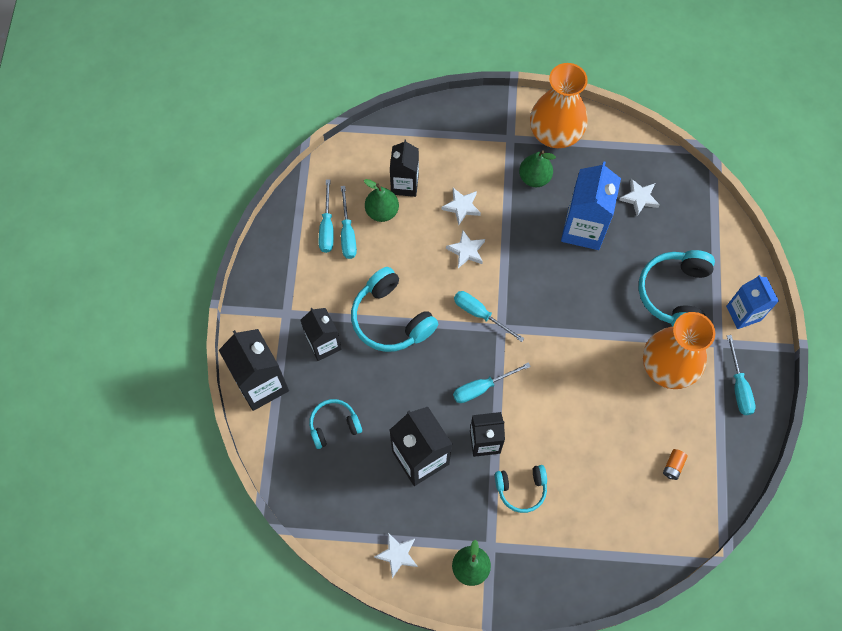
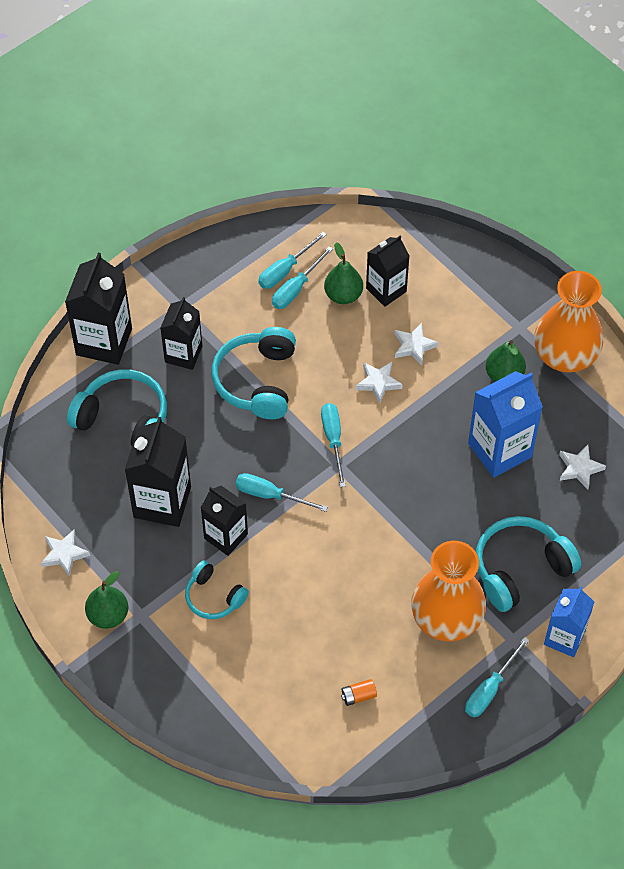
camera: 45 degrees right, 10 degrees down
turquoise headphones [309,399,362,449] -> turquoise headphones [67,369,167,446], size x1.67

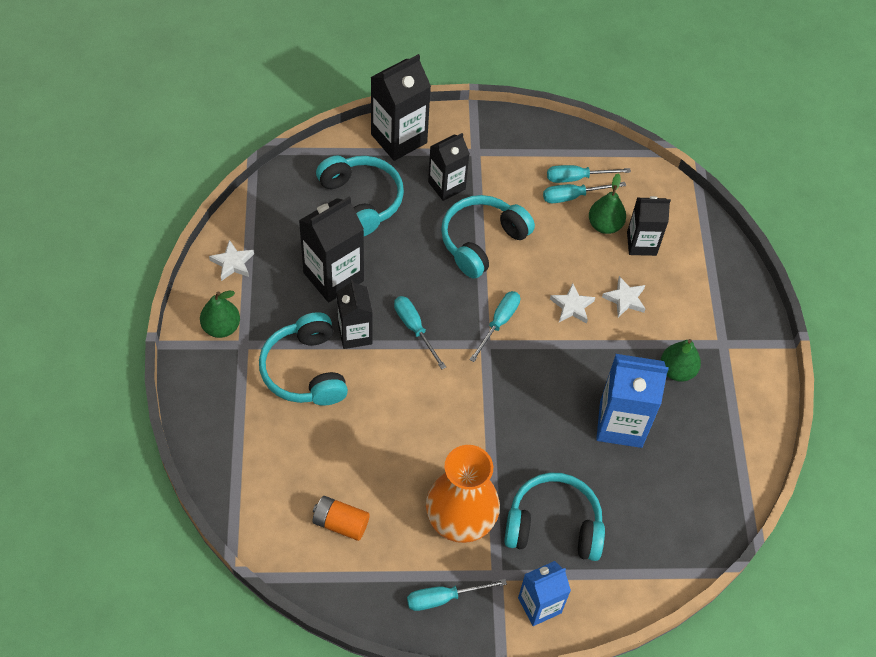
camera: 35 degrees right, 0 degrees up
turquoise headphones [185,560,249,619] -> turquoise headphones [259,312,348,406], size x1.67
orange battery [341,679,377,706] -> orange battery [312,496,370,541], size x1.63
orange vase [534,271,603,372] -> none
white star [559,445,606,489] -> none

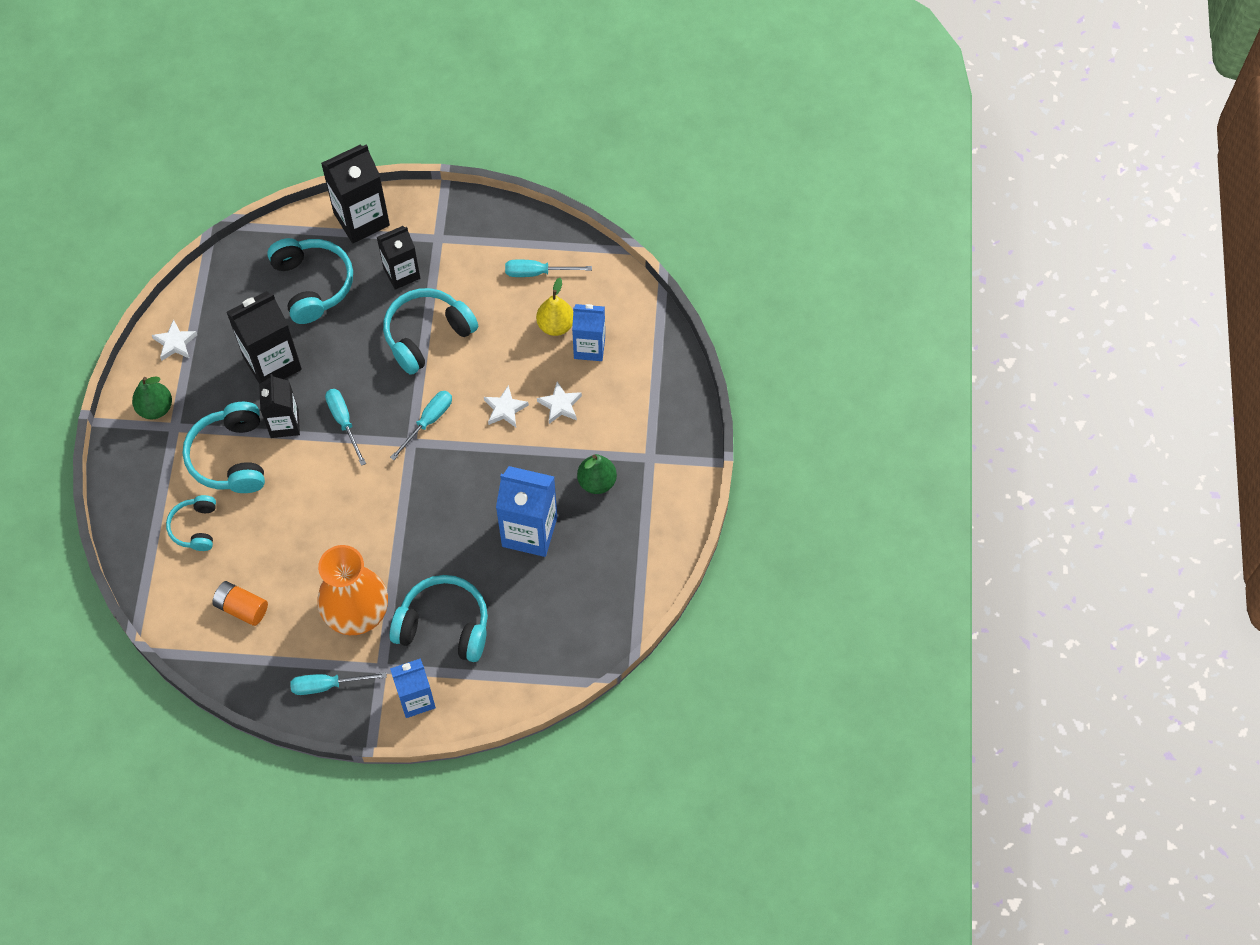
camera: 10 degrees right, 5 degrees up
turquoise screwdriver [543,182,626,203] -> none
green pear [589,174,626,234] -> yellow pear [536,278,573,336]
black carton [627,196,671,256] -> blue carton [572,304,605,361]
none -> turquoise headphones [166,495,216,551]

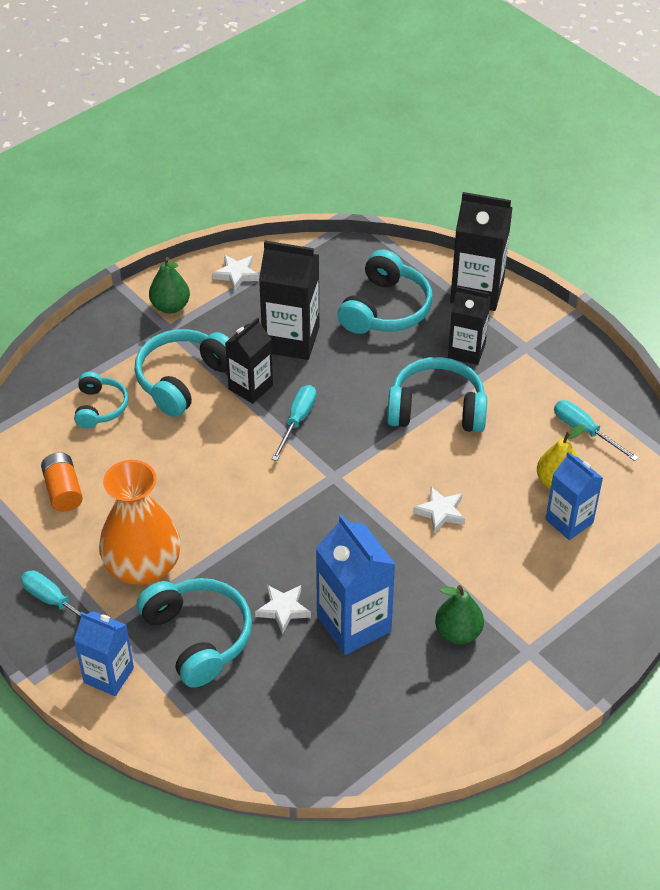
camera: 45 degrees right, 15 degrees down
turquoise headphones [166,495,216,551] -> turquoise headphones turned 135 degrees clockwise [74,372,128,428]
turquoise screwdriver [390,391,452,460] -> none
white star [537,382,582,424] -> white star moved to [255,585,311,634]

